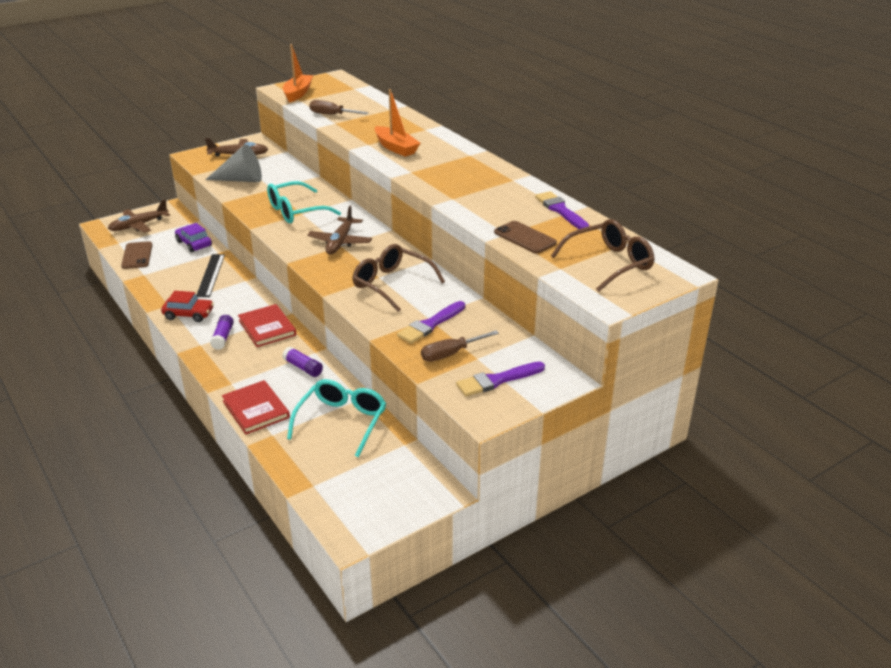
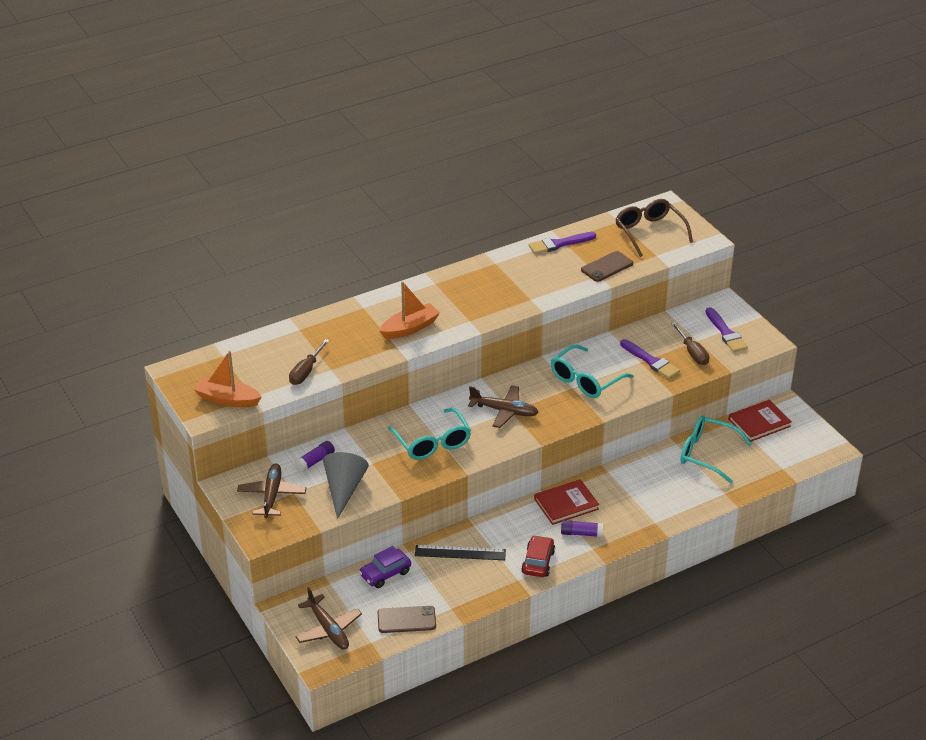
camera: 85 degrees left, 5 degrees up
red book [222,380,290,434] -> red book moved to [728,400,792,442]
purple glue stick [283,347,323,377] -> purple glue stick moved to [295,441,335,472]
brown glasses [352,244,445,312] -> turquoise glasses [551,345,633,398]

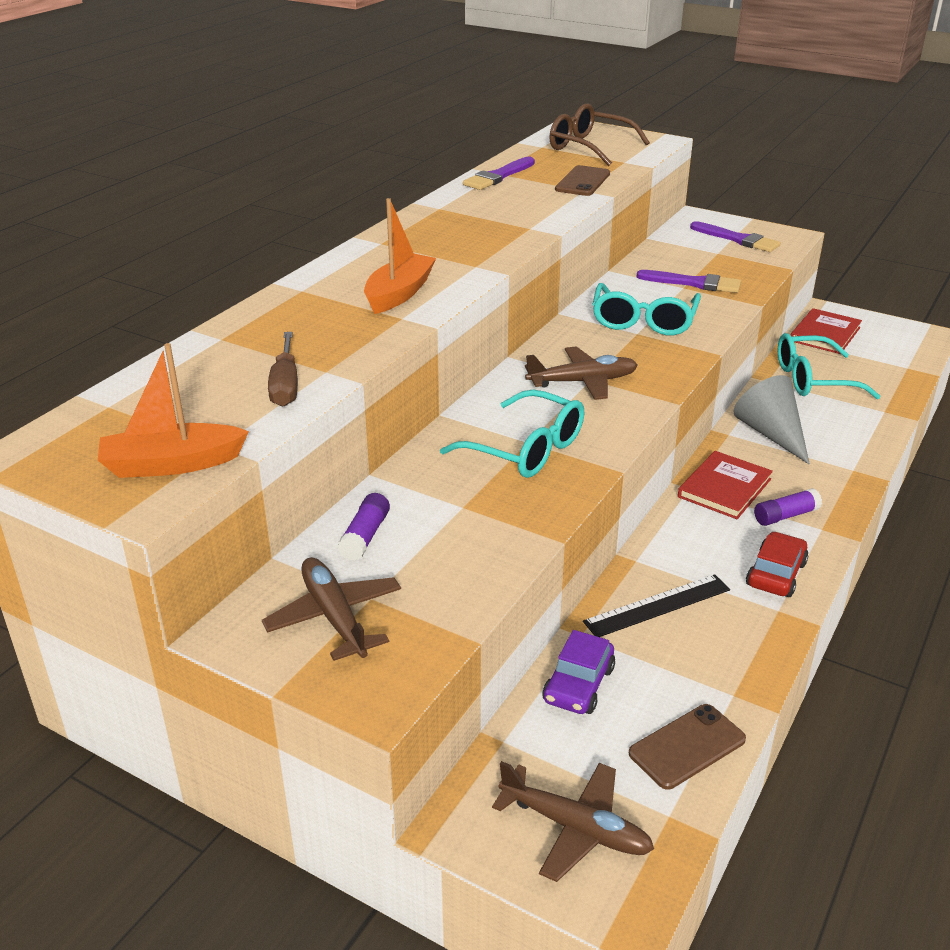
camera: 30 degrees left, 5 degrees down
grey cone [323,452,369,519] -> grey cone moved to [734,375,810,465]
red car [521,535,555,577] -> red car turned 45 degrees clockwise [746,532,808,597]
brown screwdriver [671,322,709,365] -> none

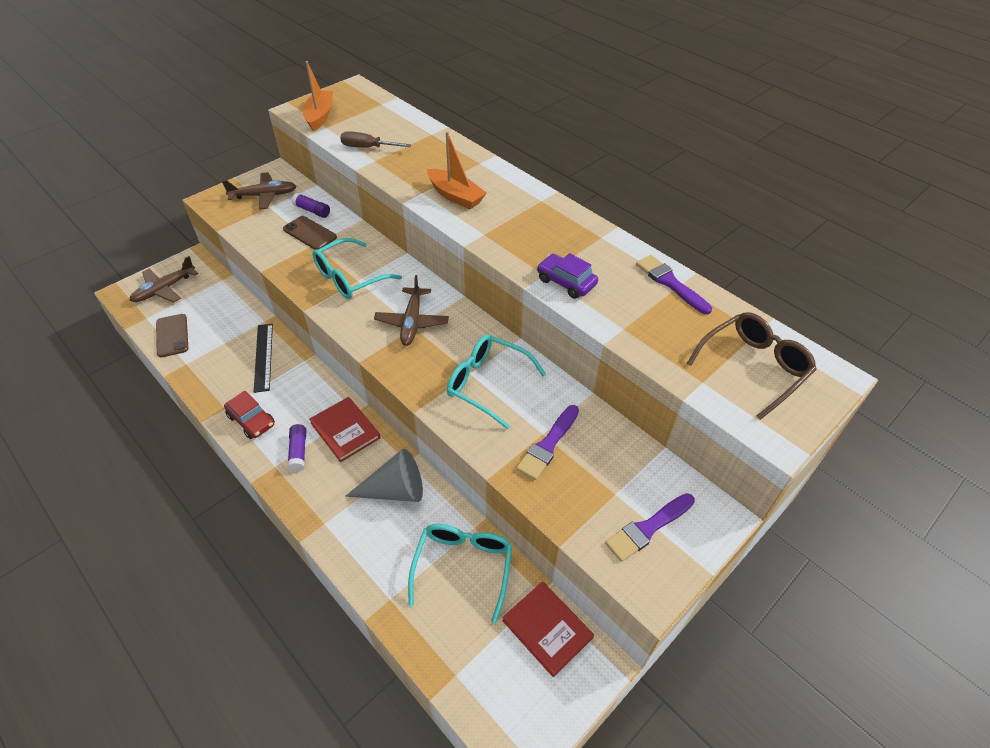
camera: 105 degrees right, 15 degrees up
purple car [542,630,615,714] -> purple car moved to [537,253,598,299]
brown phone [555,165,610,196] -> brown phone moved to [283,216,337,250]

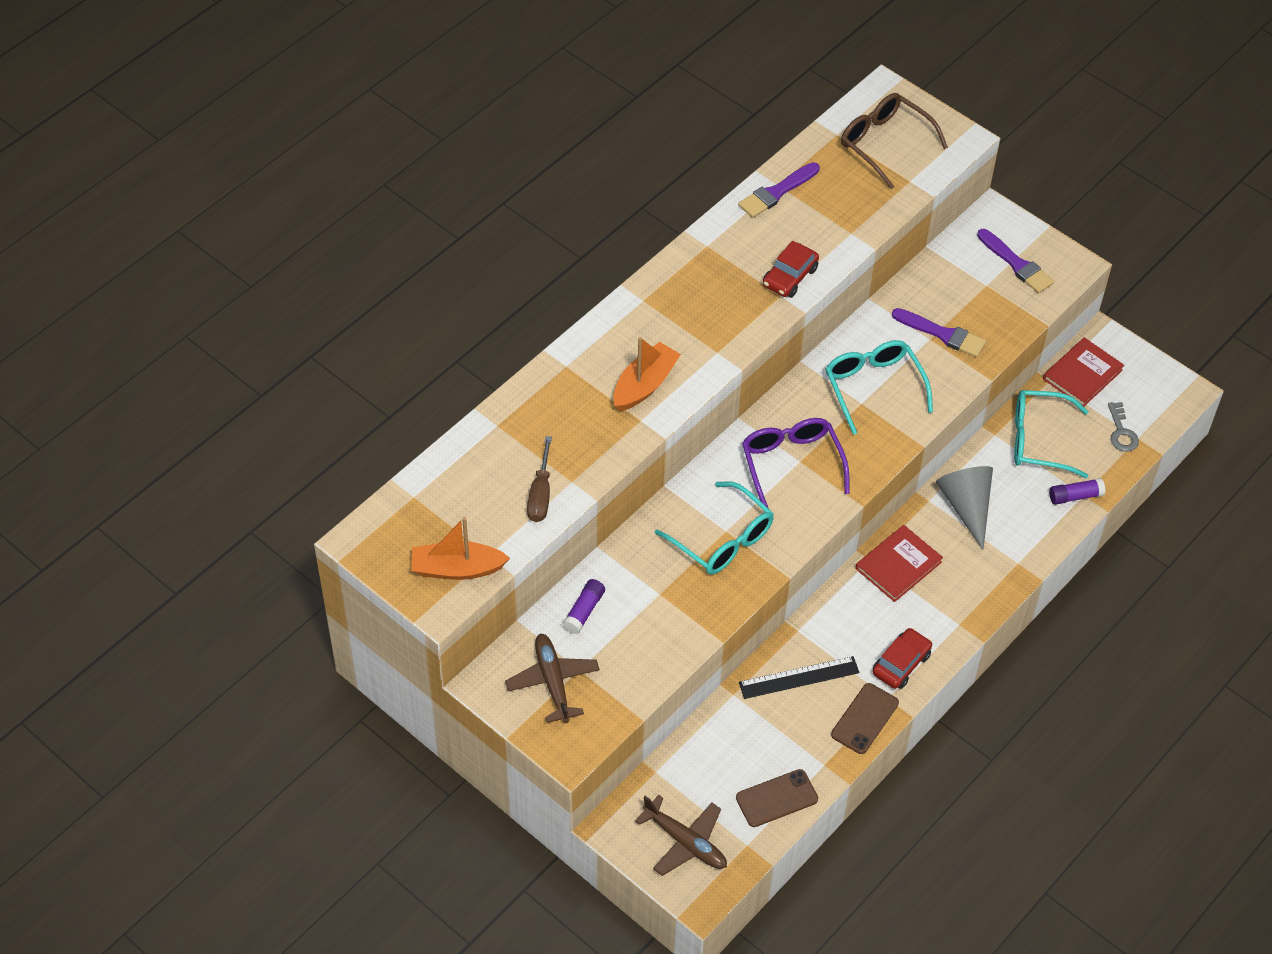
camera: 95 degrees left, 5 degrees up
brown phone [283,216,337,250] -> brown phone moved to [831,683,899,754]
purple glue stick [287,424,307,472] -> purple glue stick moved to [1049,478,1106,505]
brown plane [374,275,449,346] -> purple glasses [742,418,850,509]
turquoise glasses [447,335,546,429] -> turquoise glasses turned 135 degrees clockwise [825,340,933,435]
purple car [537,253,598,299] -> red car [763,241,819,298]
none -> grey key [1108,402,1139,452]

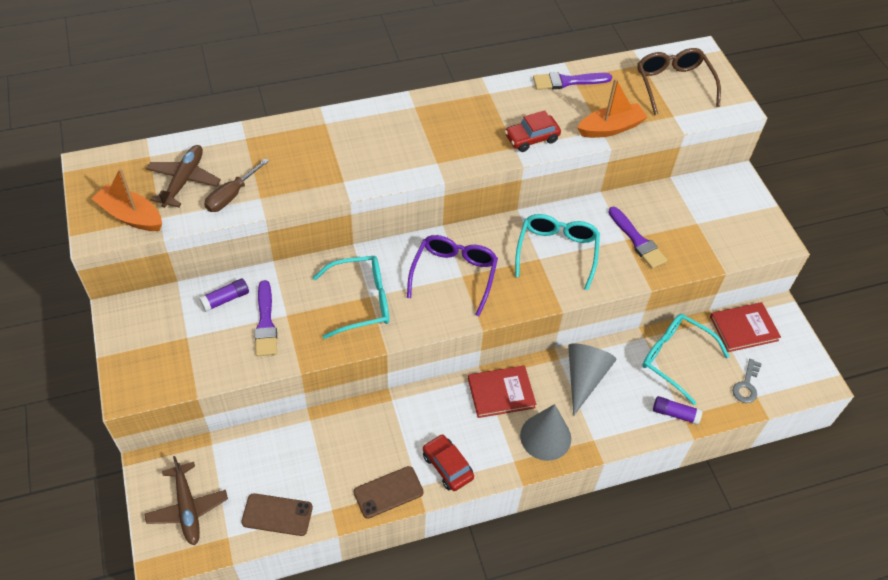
camera: 30 degrees right, 0 degrees up
brown plane [505,634,600,723] -> brown plane moved to [146,145,221,208]
orange boat [613,337,681,411] -> orange boat moved to [577,78,648,138]
turquoise glasses [655,481,774,575] -> turquoise glasses turned 90 degrees counterclockwise [313,256,389,339]
black ruler [739,656,859,699] -> none
red car [873,628,932,689] -> red car turned 105 degrees counterclockwise [423,434,474,491]
purple brush [977,229,1054,293] -> purple brush moved to [254,280,277,356]
none -> grey cone [520,404,571,461]

